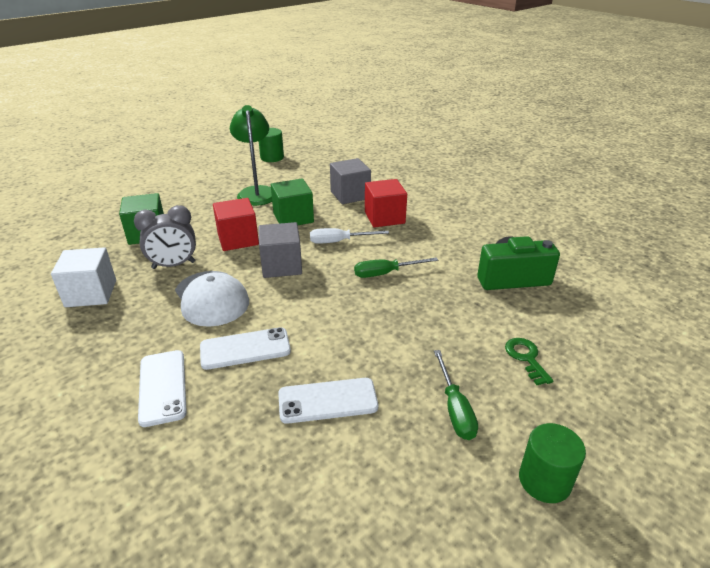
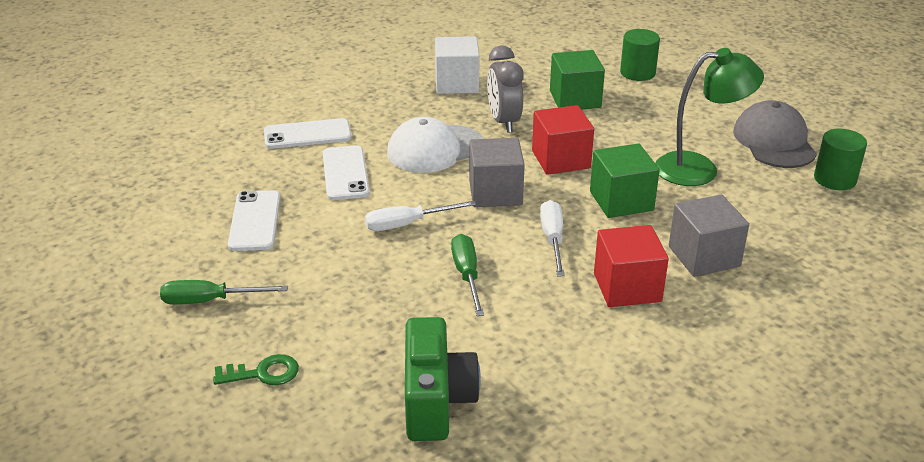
camera: 95 degrees right, 0 degrees up
green cylinder [519,423,586,503] -> green cylinder moved to [620,29,660,81]
none -> white screwdriver [365,201,476,231]
none -> grey cap [733,100,817,168]

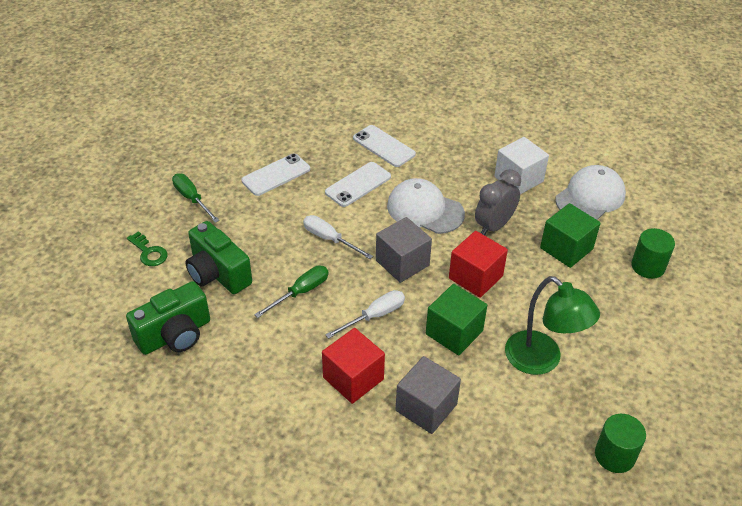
camera: 55 degrees right, 10 degrees up
grey cap [733,100,817,168] -> none
none -> green camera [185,221,252,294]
none -> white cap [556,165,626,220]

